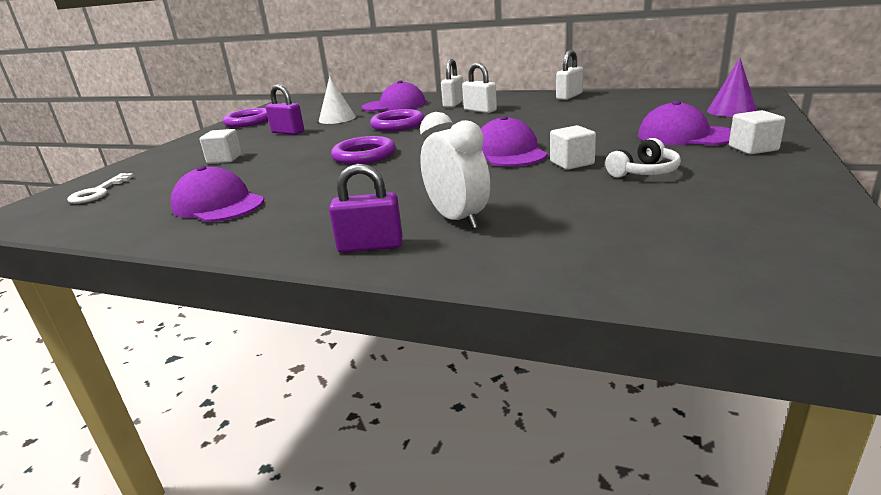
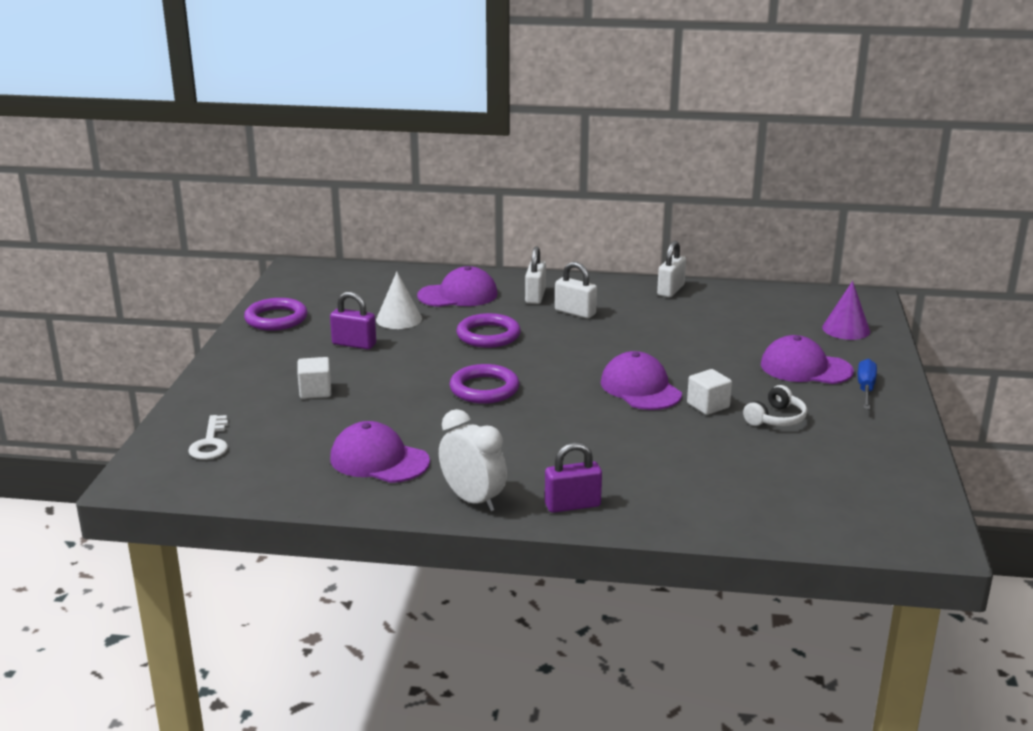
camera: 15 degrees left, 0 degrees up
white clock [420,112,490,229] -> white clock moved to [439,409,507,511]
white cube [729,110,786,154] -> blue screwdriver [858,359,877,409]

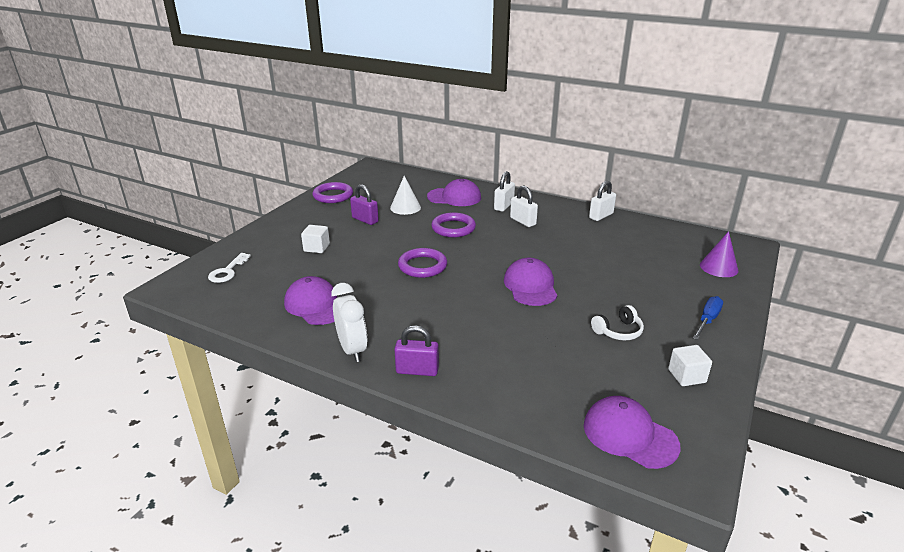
camera: 20 degrees right, 5 degrees up
white cube [687,369,732,415] -> white cube moved to [668,345,712,386]
purple cap [761,335,854,384] -> purple cap moved to [584,396,681,469]

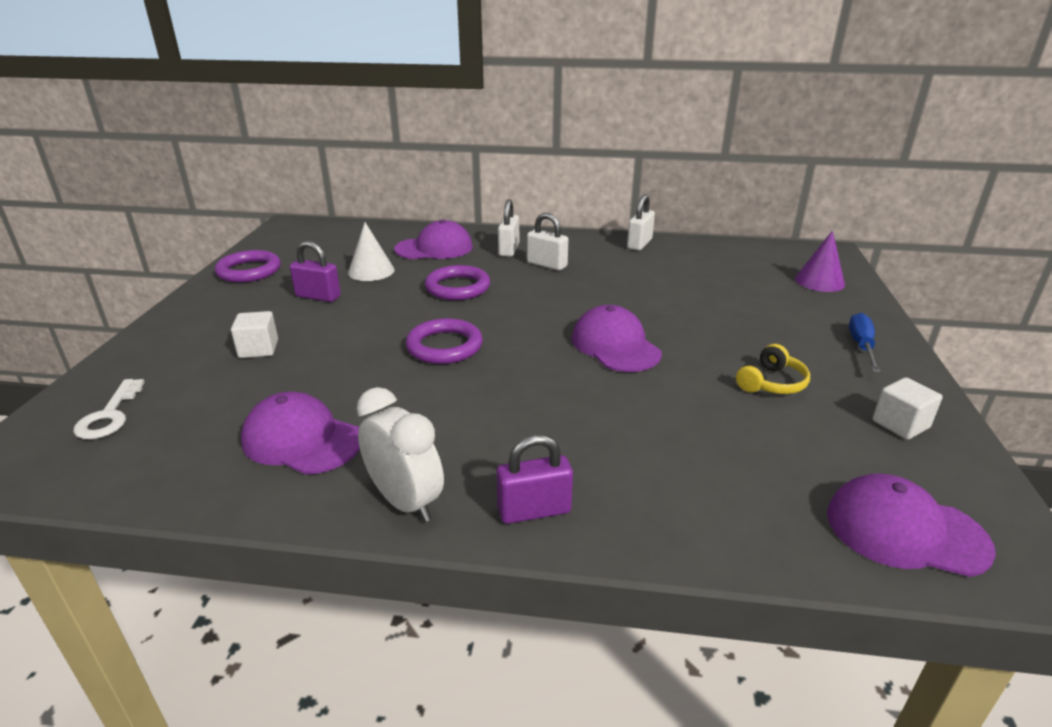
camera: 20 degrees left, 0 degrees up
white headphones [591,305,644,341] -> yellow headphones [736,344,810,394]

